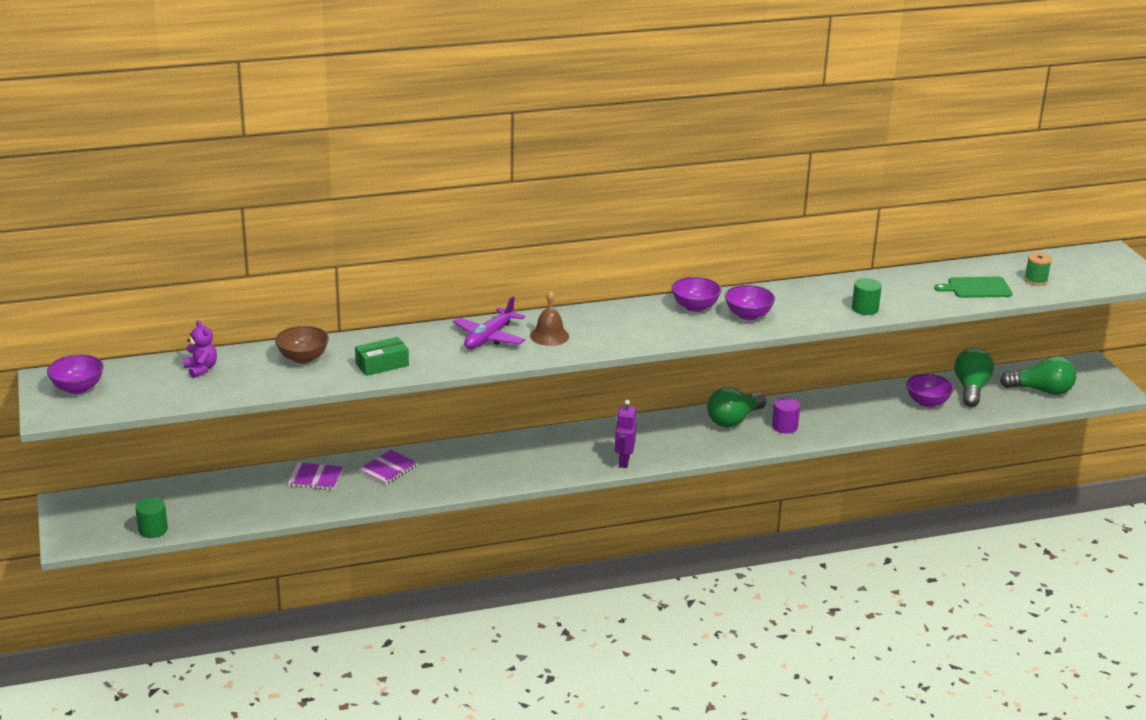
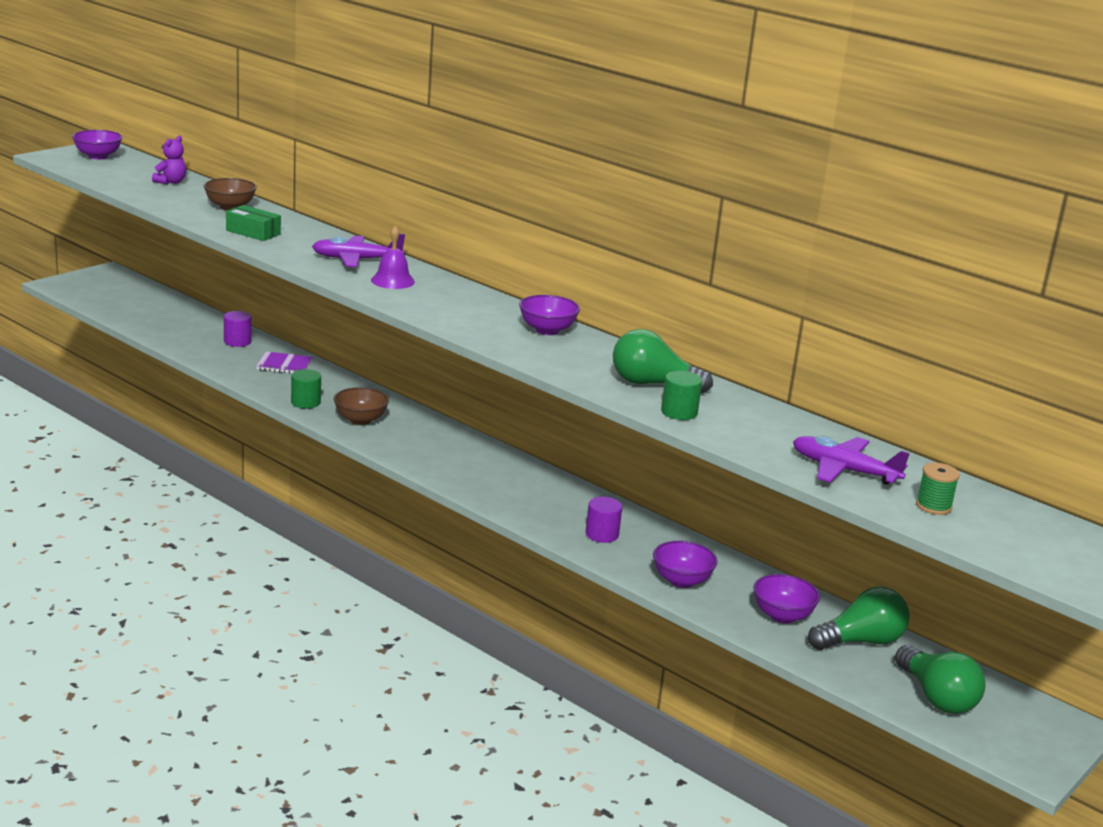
camera: 55 degrees right, 5 degrees down
green cylinder [135,497,168,538] -> green cylinder moved to [291,369,321,409]
purple notebook [288,463,343,490] -> purple cylinder [224,311,252,347]
brown bell [530,290,569,346] -> purple bell [371,226,415,289]
purple robot [615,400,637,468] -> none
green light bulb [707,387,767,428] -> green light bulb moved to [613,329,713,393]
purple bowl [725,285,775,320] -> purple bowl moved to [653,541,718,588]
green cutting board [934,277,1013,298] -> purple plane [793,436,910,485]
none -> brown bowl [334,387,389,425]

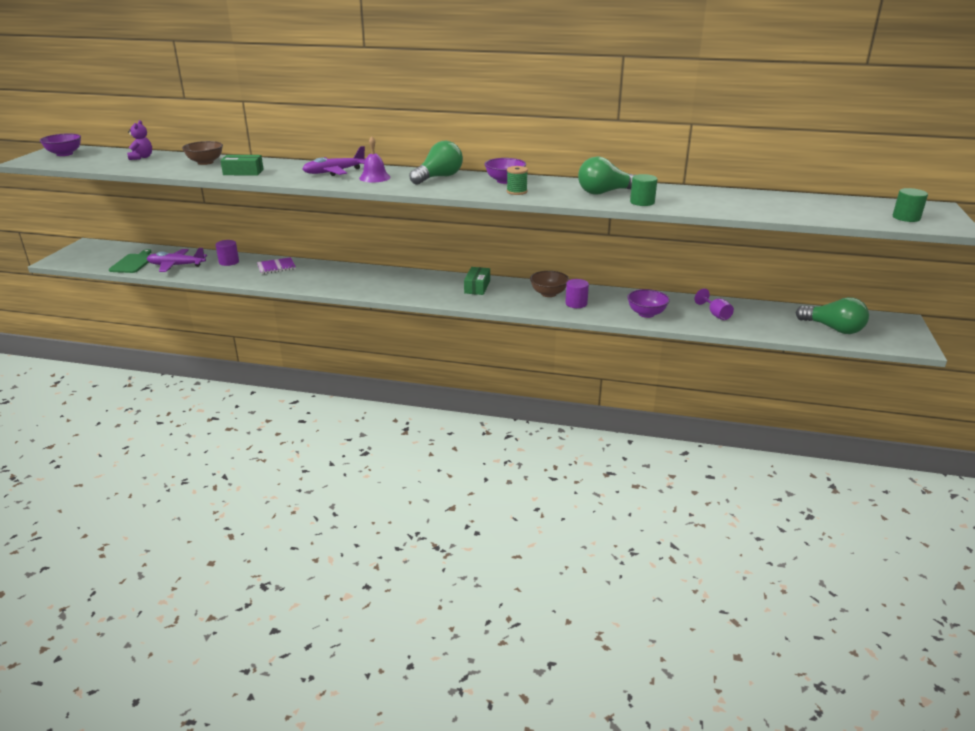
camera: 25 degrees left, 5 degrees up
green cylinder [291,369,321,409] -> green cylinder moved to [893,188,928,222]
brown bowl [334,387,389,425] -> brown bowl moved to [530,271,569,297]
purple bowl [753,574,820,623] -> purple goblet [694,289,734,320]
purple plane [793,436,910,485] -> purple plane moved to [147,248,207,272]
green light bulb [808,587,910,650] -> green light bulb moved to [409,141,463,184]
green spool [916,463,960,515] -> green spool moved to [507,166,528,195]
none -> green cutting board [109,249,151,273]
none -> green box [464,267,490,295]

